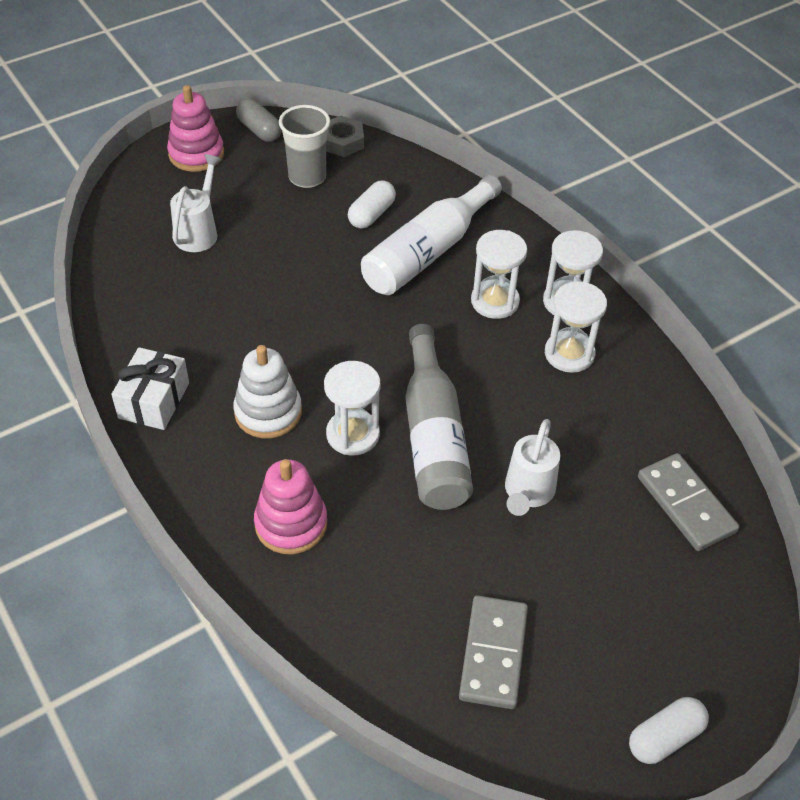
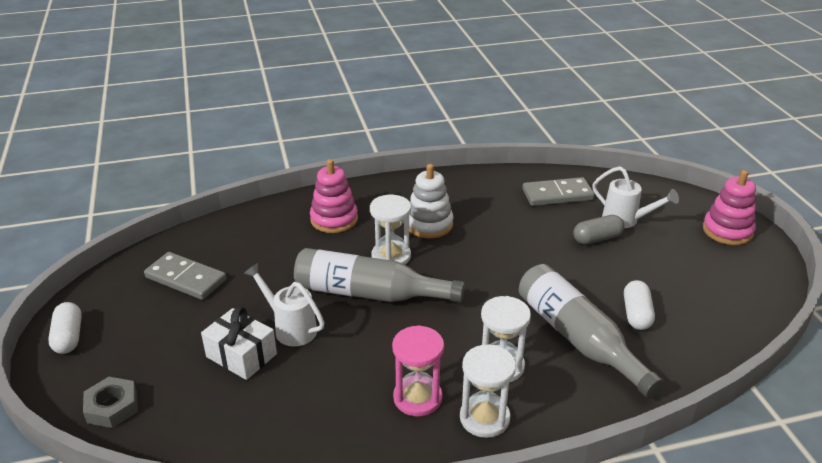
camera: 110 degrees right, 15 degrees down
white gift [111,347,189,430] -> white gift moved to [201,307,277,380]
grey capsule [236,99,282,142] -> grey capsule moved to [573,215,624,245]
grey cup [279,105,330,188] -> none
grey nut [326,116,364,157] -> grey nut moved to [83,377,138,428]
white capsule [348,180,396,229] -> white capsule turned 45 degrees clockwise [624,280,655,330]
white bottle [361,175,502,295] -> grey bottle [519,264,664,398]
white hourglass [545,281,607,373] -> pink hourglass [392,325,444,417]
grey domino [638,453,739,551] -> grey domino moved to [522,177,595,206]

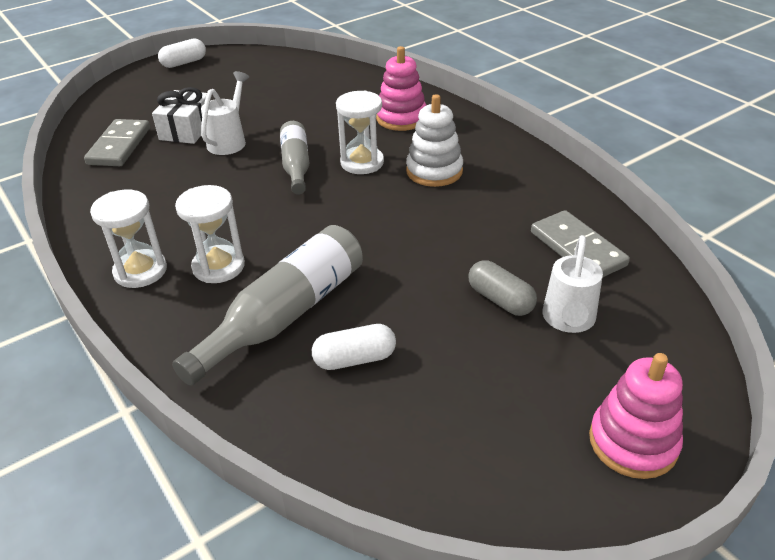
camera: 70 degrees right, 5 degrees up
grey nut [83,377,138,428] -> none
grey domino [144,252,226,300] -> grey domino moved to [84,119,150,166]
grey bottle [294,248,465,303] -> grey bottle [280,121,309,195], size x0.62
pink hourglass [392,325,444,417] -> none

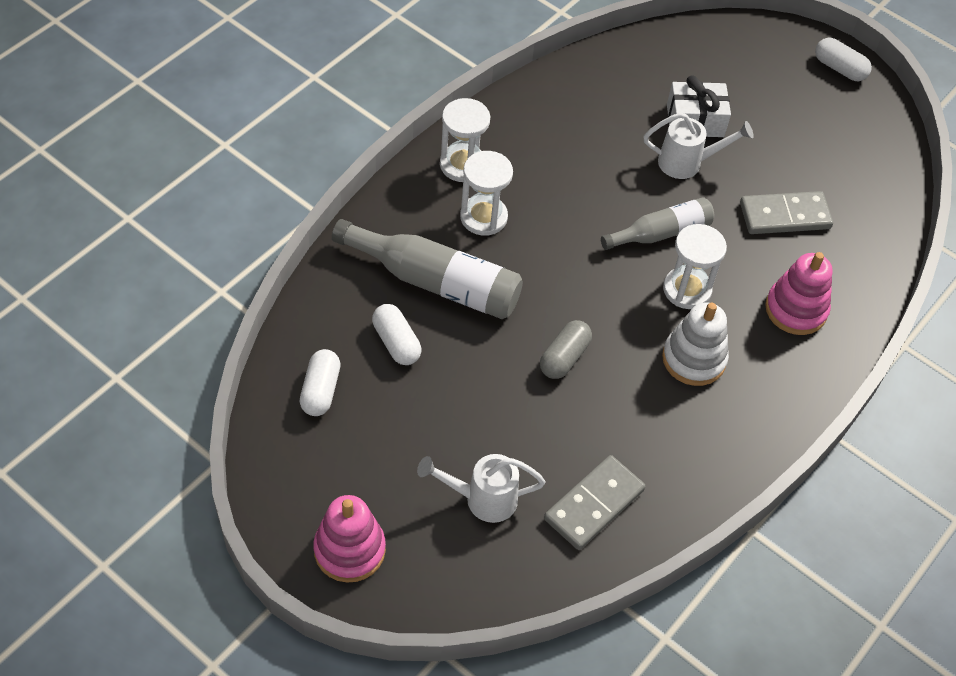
camera: 70 degrees right, 15 degrees up
grey domino [84,119,150,166] -> grey domino moved to [740,191,833,234]
grey capsule [468,260,537,316] -> grey capsule moved to [540,320,592,379]
none -> white capsule [300,349,341,416]

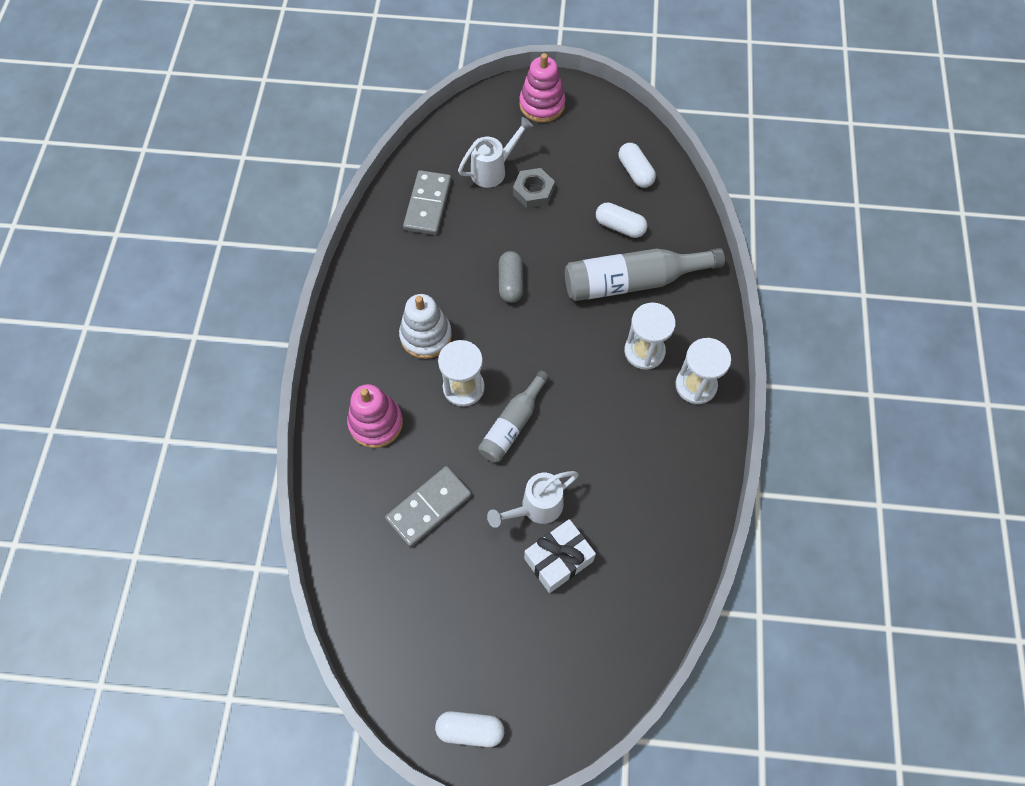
camera: 150 degrees right, 10 degrees up
none -> grey nut [513,168,555,208]

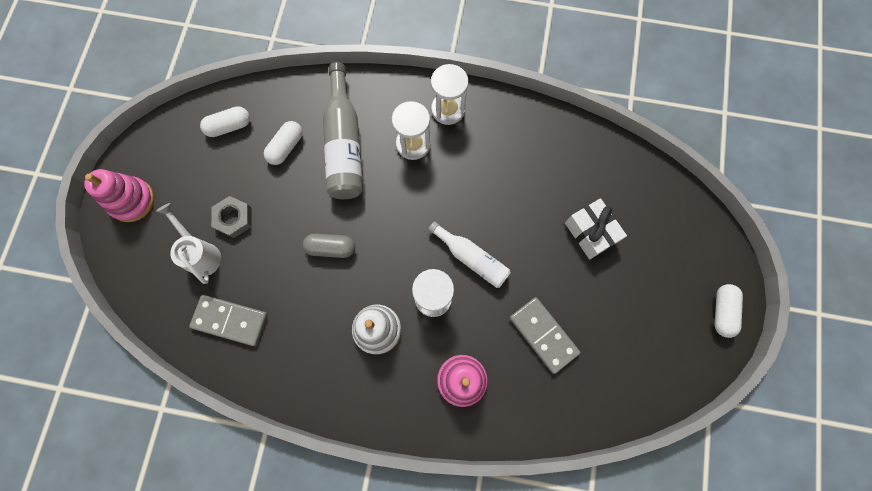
camera: 85 degrees left, 10 degrees up
grey bottle [478,370,549,463] -> white bottle [428,221,511,288]
white watering can [487,471,579,528] -> none

